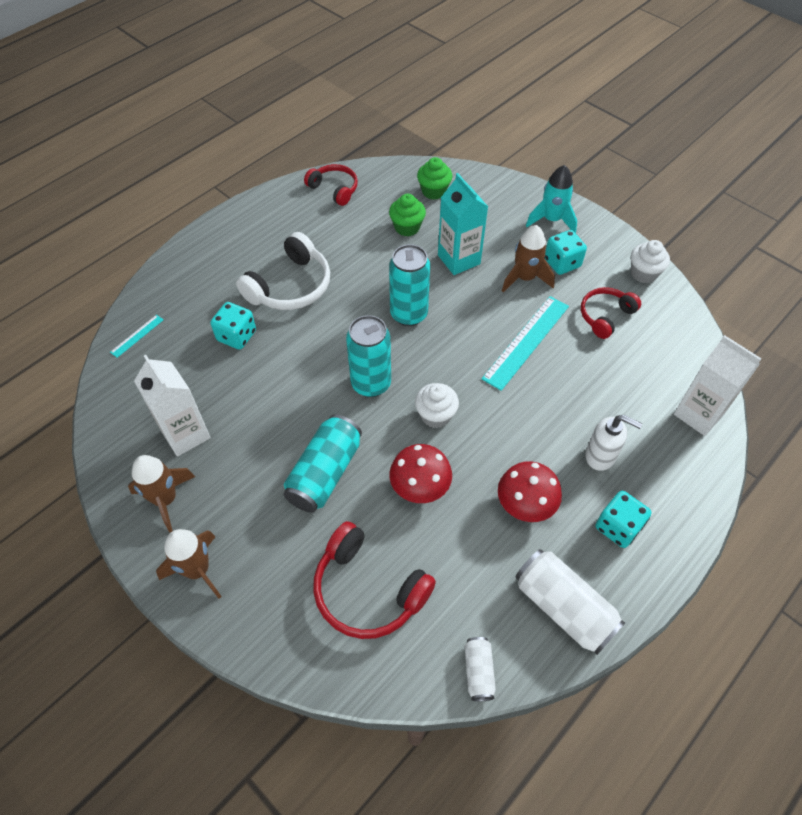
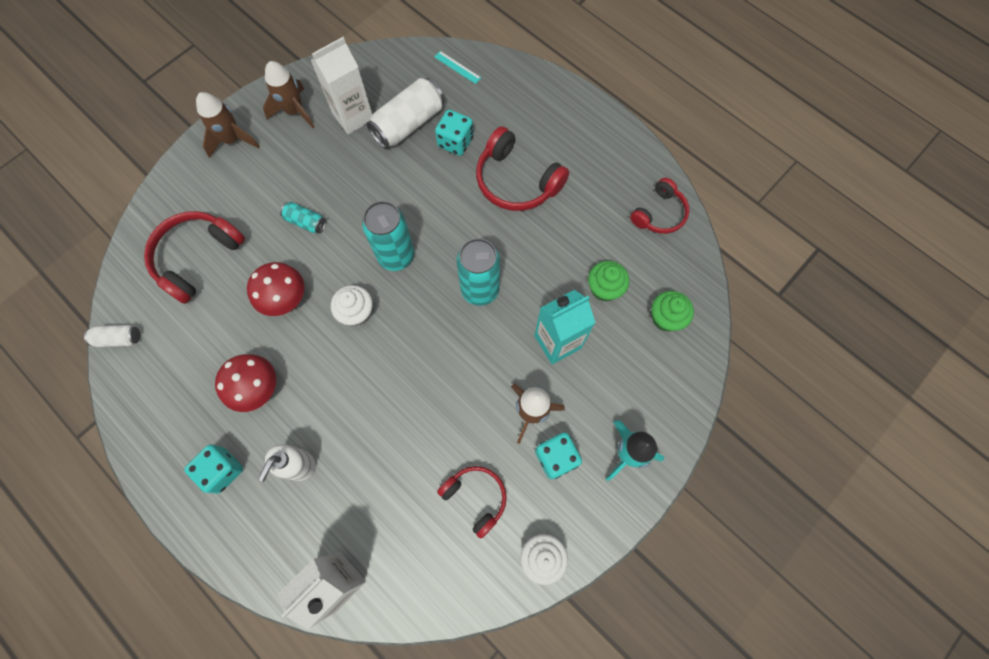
camera: 90 degrees right, 15 degrees up
white headphones [236,232,330,310] -> red headphones [476,126,569,211]
turquoise can [284,414,362,513] -> turquoise can [280,202,326,234], size x0.52
turquoise ruler [482,296,569,391] -> none
white can [515,549,625,655] -> white can moved to [366,78,444,149]

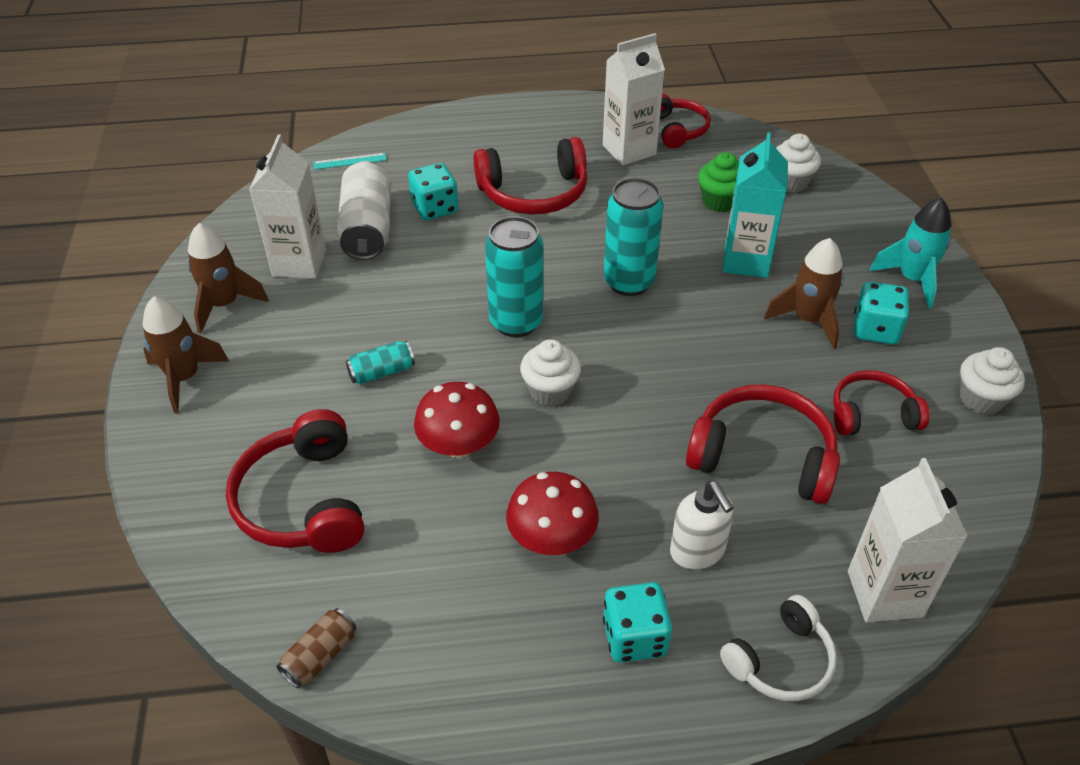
camera: 50 degrees left, 25 degrees down
white can [84,325,140,347] -> brown can [277,608,357,689]
green cupcake [651,291,694,332] -> white cupcake [776,134,821,193]
none -> white carton [603,33,665,165]
none -> red headphones [686,384,840,504]
none -> white headphones [720,595,837,701]

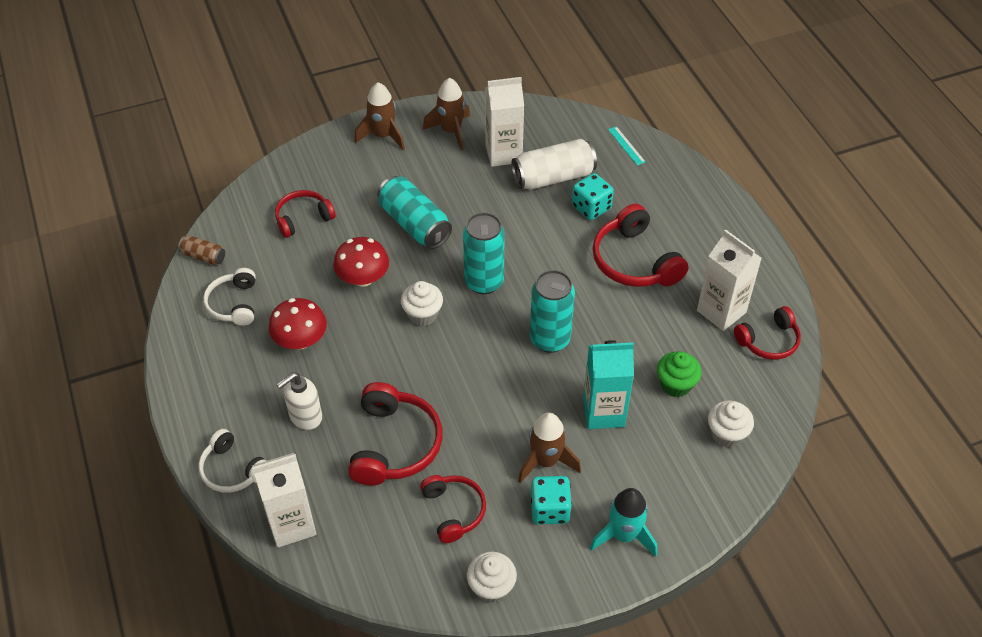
camera: 75 degrees right, 5 degrees up
red headphones [226,409,364,553] -> red headphones [275,190,336,238], size x0.64
turquoise can [346,341,415,384] -> turquoise can [377,176,452,249], size x1.92
turquoise dice [603,582,672,663] -> none
none -> white headphones [203,268,256,326]

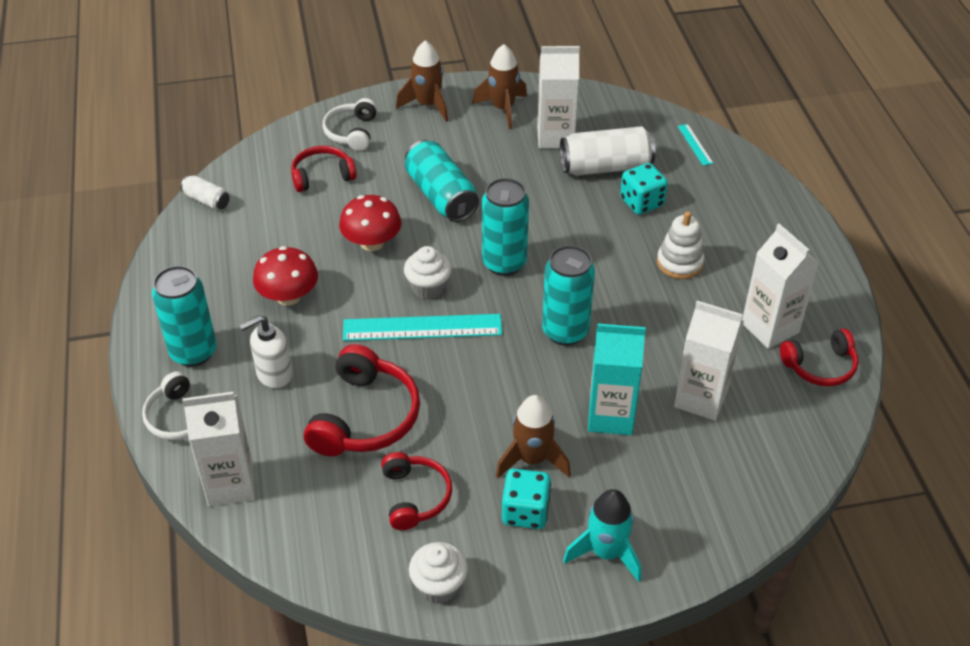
camera: 10 degrees right, 5 degrees down
brown can [178,236,225,265] -> white can [181,175,230,210]
white headphones [203,268,256,326] -> white headphones moved to [322,98,377,151]
red headphones [592,204,688,287] -> white stacking toy [657,211,705,279]
green cupcake [657,351,701,397] -> white carton [674,301,744,421]
white cupcake [708,400,754,448] -> none
none -> turquoise can [152,266,216,367]
none -> turquoise ruler [343,314,502,341]

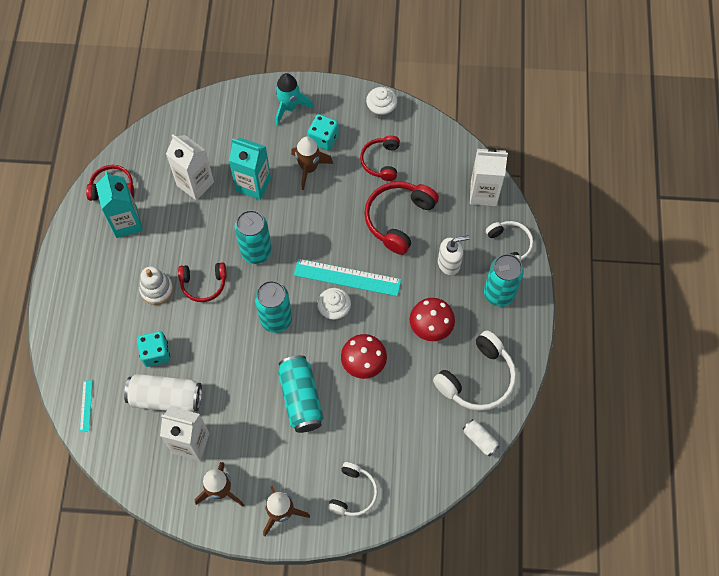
camera: 165 degrees left, 20 degrees up
red headphones [291,146,357,192] -> red headphones moved to [178,262,227,302]
white carton [742,224,819,349] -> turquoise carton [96,171,143,238]
none -> white headphones [433,331,516,411]

